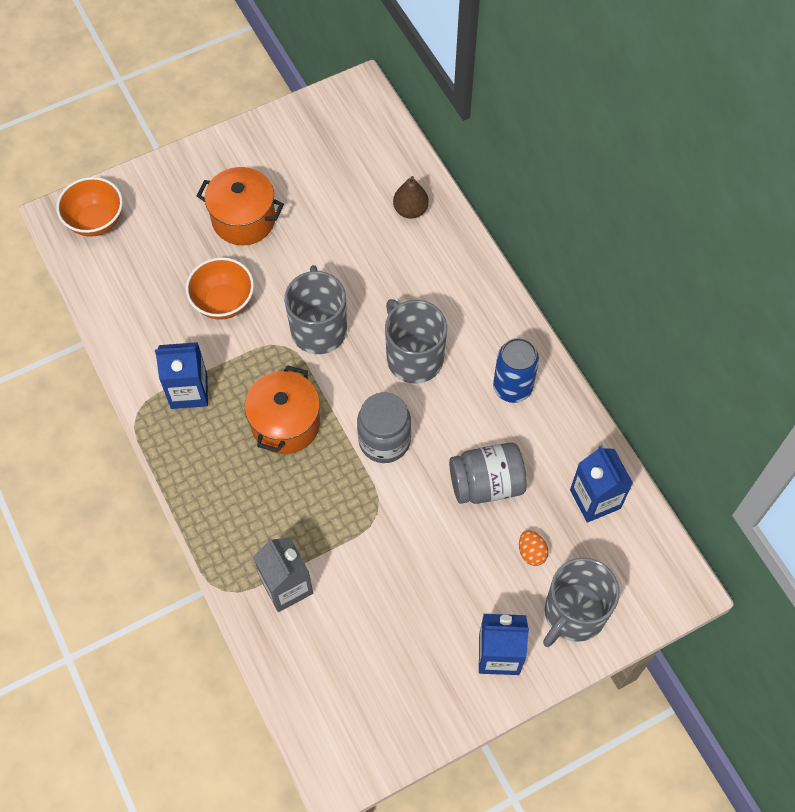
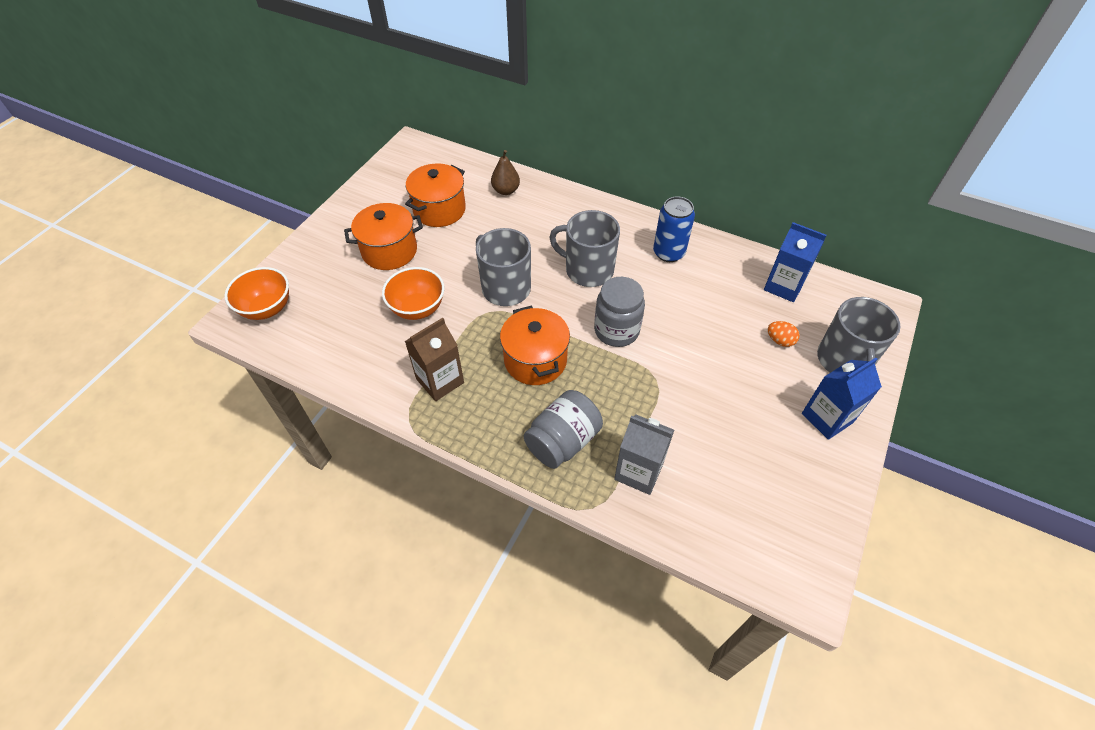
camera: 35 degrees left, 10 degrees down
blue carton [155,342,208,409] -> brown carton [405,318,464,401]
grey jar [449,442,527,504] -> grey jar moved to [524,390,603,469]
none -> orange pot [405,163,466,227]

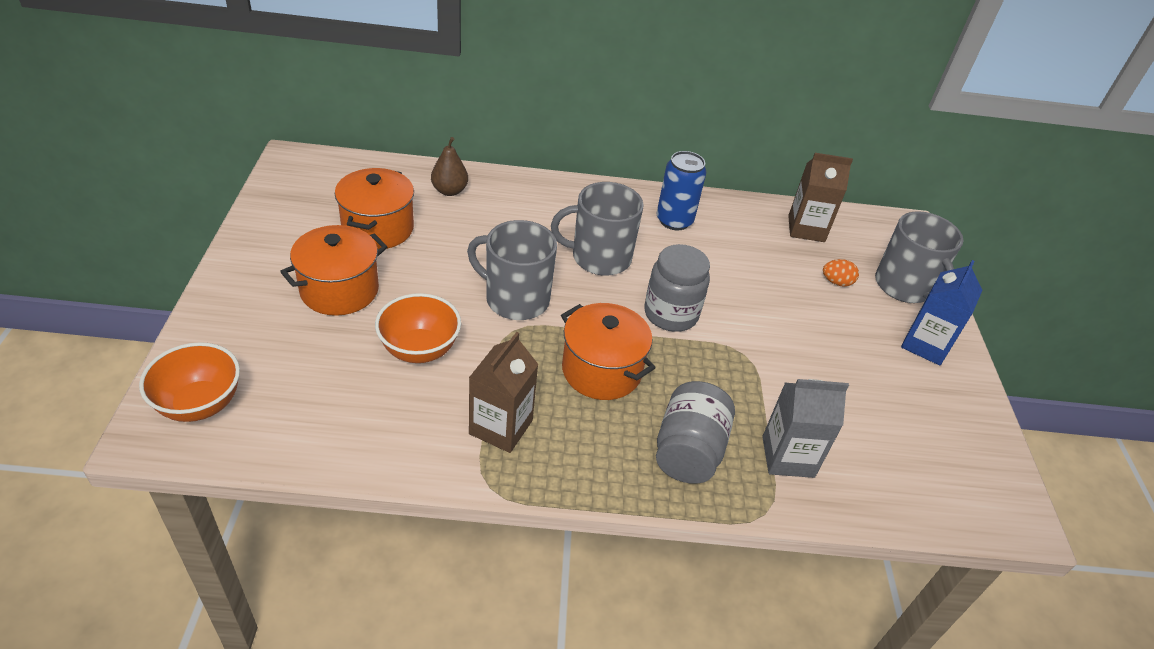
camera: 30 degrees left, 10 degrees down
blue carton [764,222,827,302] -> brown carton [788,153,853,242]

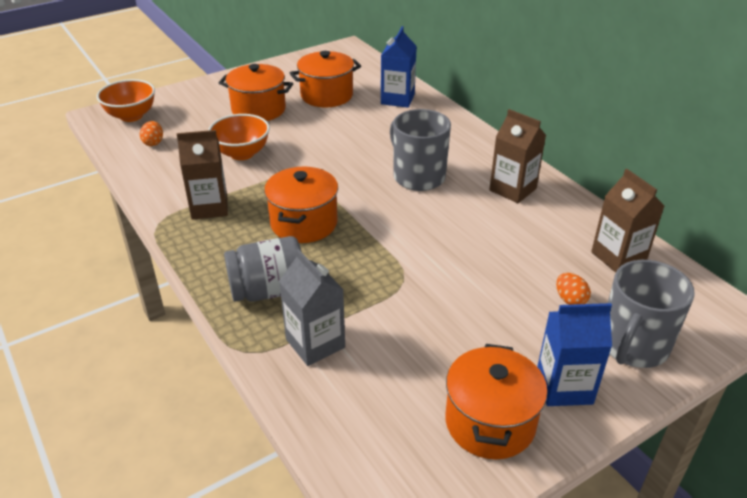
camera: 60 degrees right, 5 degrees down
brown pear [431,137,468,196] -> blue carton [381,26,417,108]
grey mug [467,220,557,320] -> none
grey jar [644,244,710,332] -> none
blue can [657,151,706,230] -> brown carton [489,109,546,203]
none -> orange egg [140,121,163,146]
none -> orange pot [445,344,548,459]

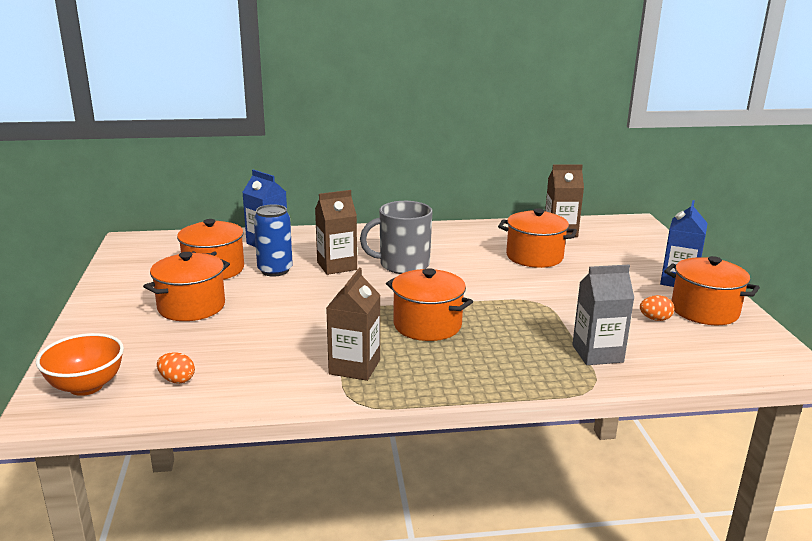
camera: 65 degrees left, 15 degrees down
orange bowl [208,114,270,160] -> none
grey jar [224,236,302,302] -> none
brown carton [489,109,546,203] -> brown carton moved to [315,190,357,275]
orange egg [556,273,591,305] -> orange egg moved to [640,295,674,321]
grey mug [608,260,695,368] -> none
none -> blue can [254,204,293,276]
none -> orange pot [498,208,577,268]

